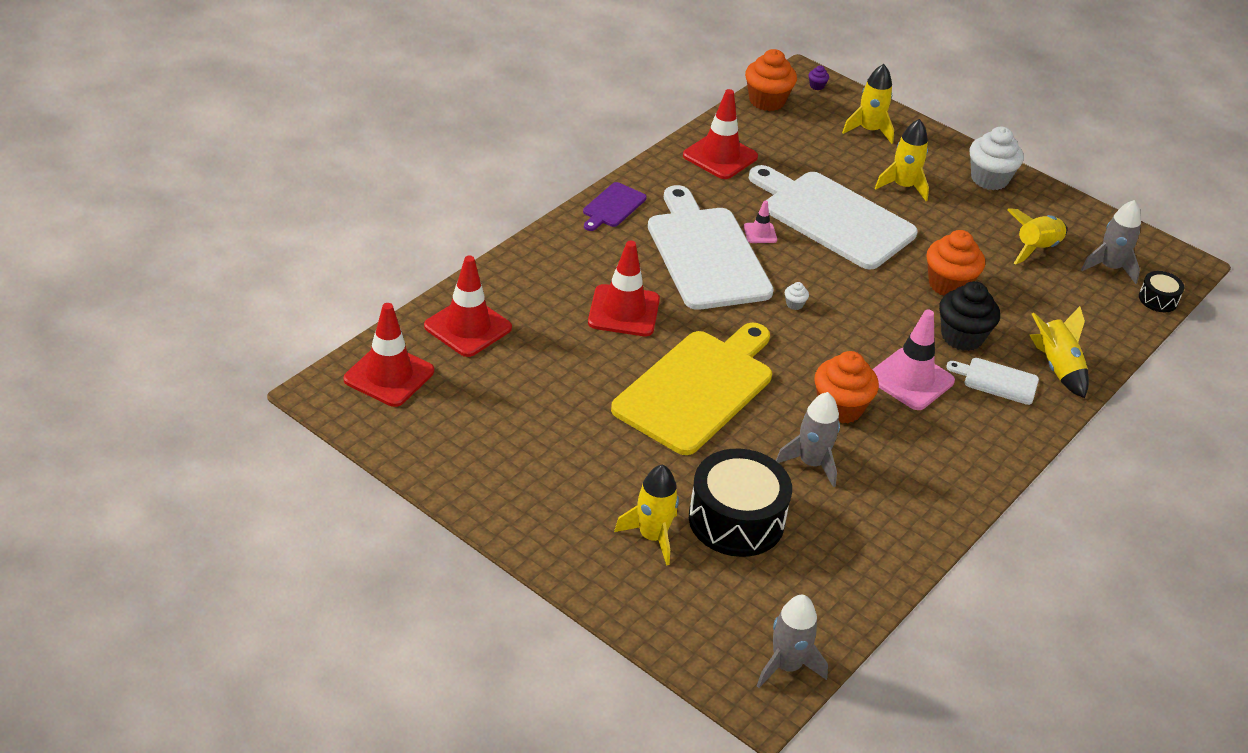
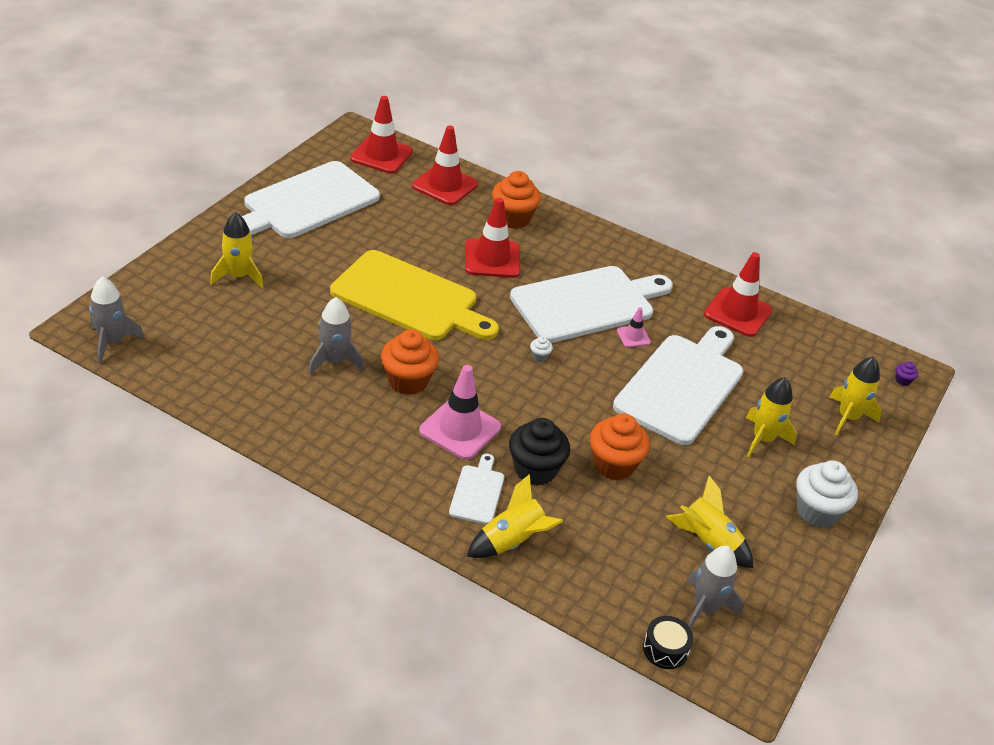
camera: 80 degrees right, 0 degrees up
purple cutting board [583,182,647,231] -> none
black drum [689,449,792,557] -> none
orange cupcake [745,49,797,111] -> orange cupcake moved to [492,171,541,229]
none -> white cutting board [242,161,380,238]

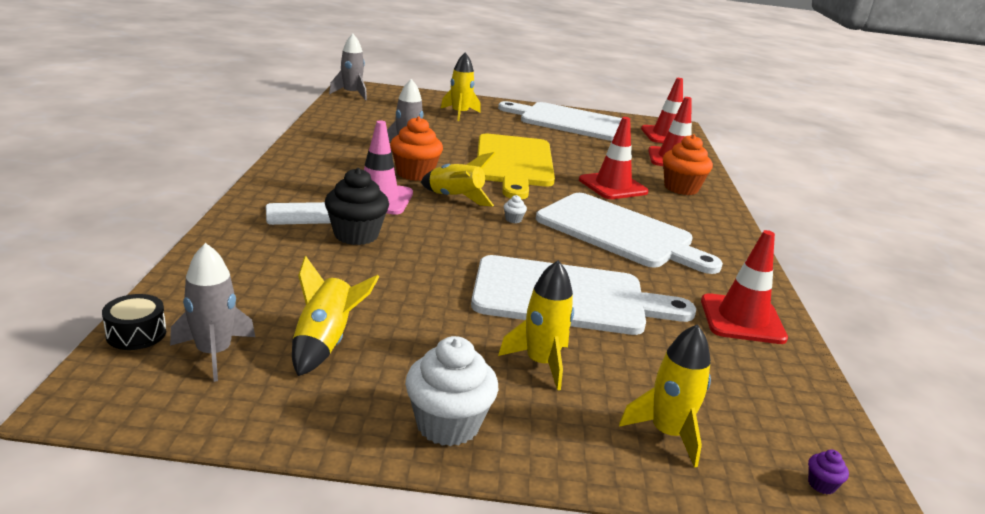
camera: 65 degrees right, 15 degrees down
yellow rocket [467,474,564,558] -> yellow rocket moved to [421,152,496,207]
orange cupcake [590,413,650,480] -> none
pink traffic cone [617,307,651,347] -> none

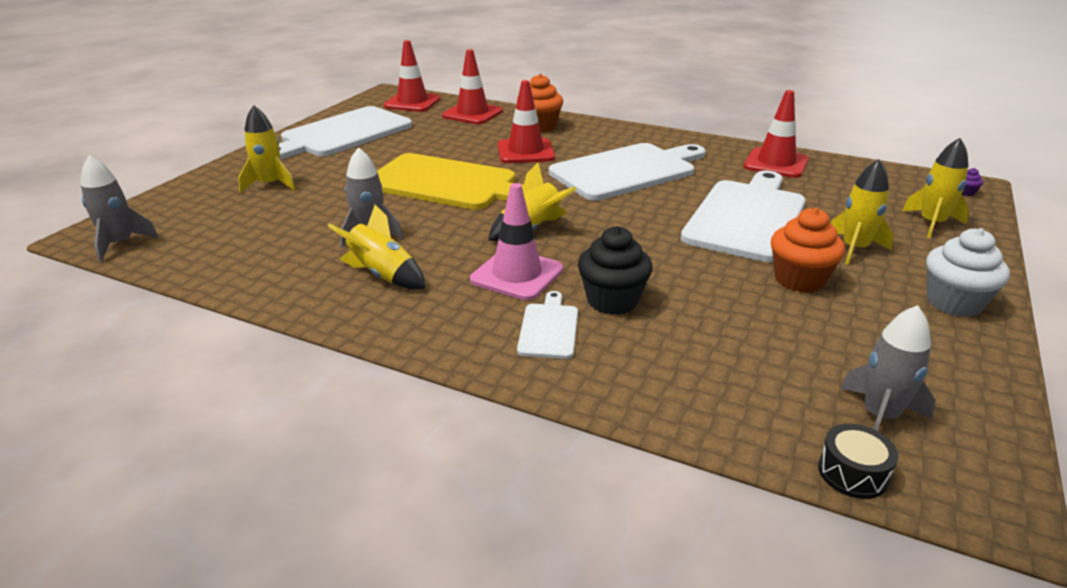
camera: 65 degrees left, 5 degrees up
yellow rocket [292,256,379,376] -> yellow rocket moved to [328,205,425,289]
orange cupcake [390,116,443,181] -> orange cupcake moved to [771,208,845,293]
white cupcake [503,195,527,223] -> none

